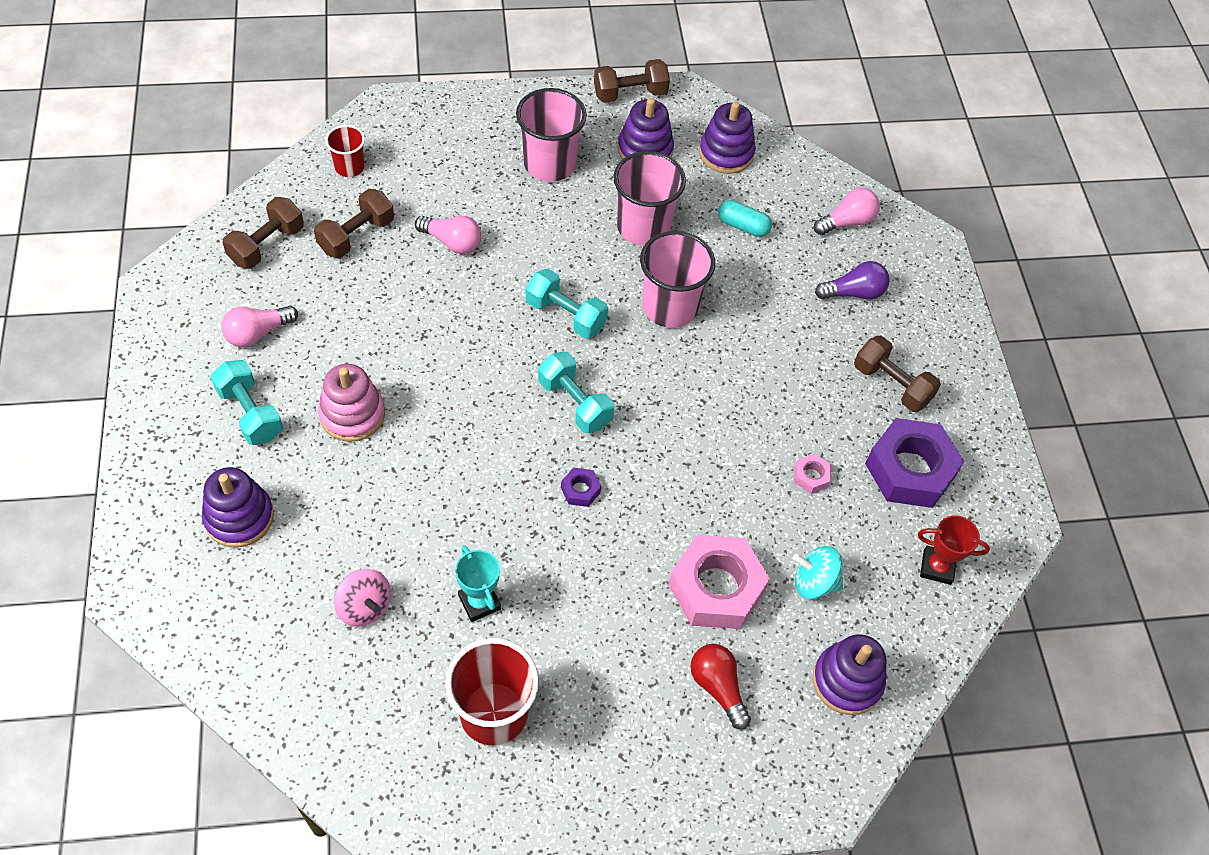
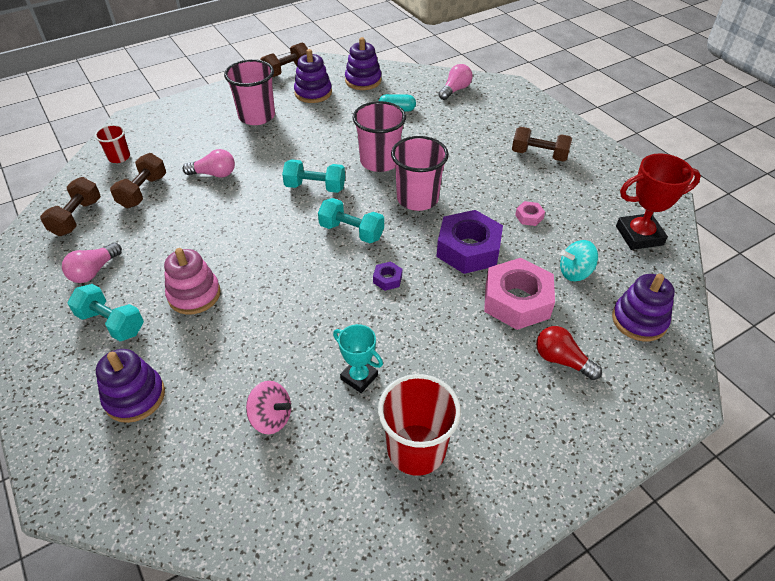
camera: 20 degrees left, 10 degrees down
pink cup [613,151,686,246] -> pink cup moved to [391,136,449,211]
purple light bulb [815,261,890,299] -> none
purple nut [865,418,964,508] -> purple nut moved to [436,210,503,274]
red trophy [918,515,990,585] -> red trophy [616,153,701,250], size x1.59

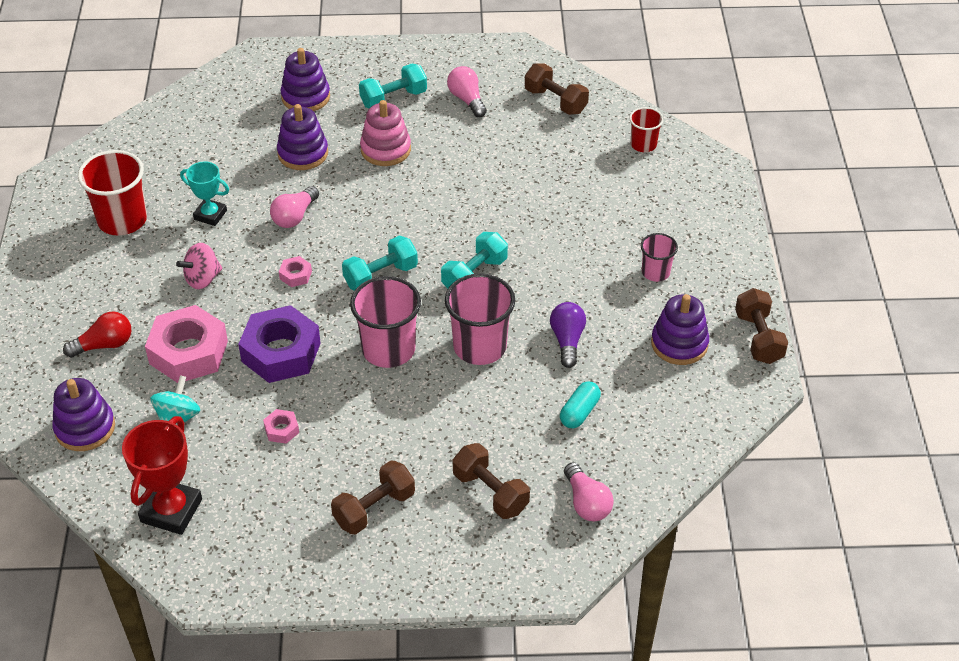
camera: 120 degrees right, 0 degrees up
brown dumbbell [110,153,166,208] -> brown dumbbell moved to [453,443,530,519]
pink light bulb [182,149,235,178] -> pink light bulb moved to [270,186,319,228]
pink cup [224,59,275,125] -> pink cup [641,233,678,282], size x0.56
pink spinning top [246,381,291,434] -> pink spinning top moved to [176,243,222,289]
turquoise trophy [333,324,383,393] -> turquoise trophy turned 45 degrees clockwise [180,161,229,226]
purple stacking toy [345,37,381,90] -> purple stacking toy moved to [277,104,328,170]
purple nut [373,262,402,291] -> pink nut [279,256,312,287]
none -> purple light bulb [550,302,586,368]

